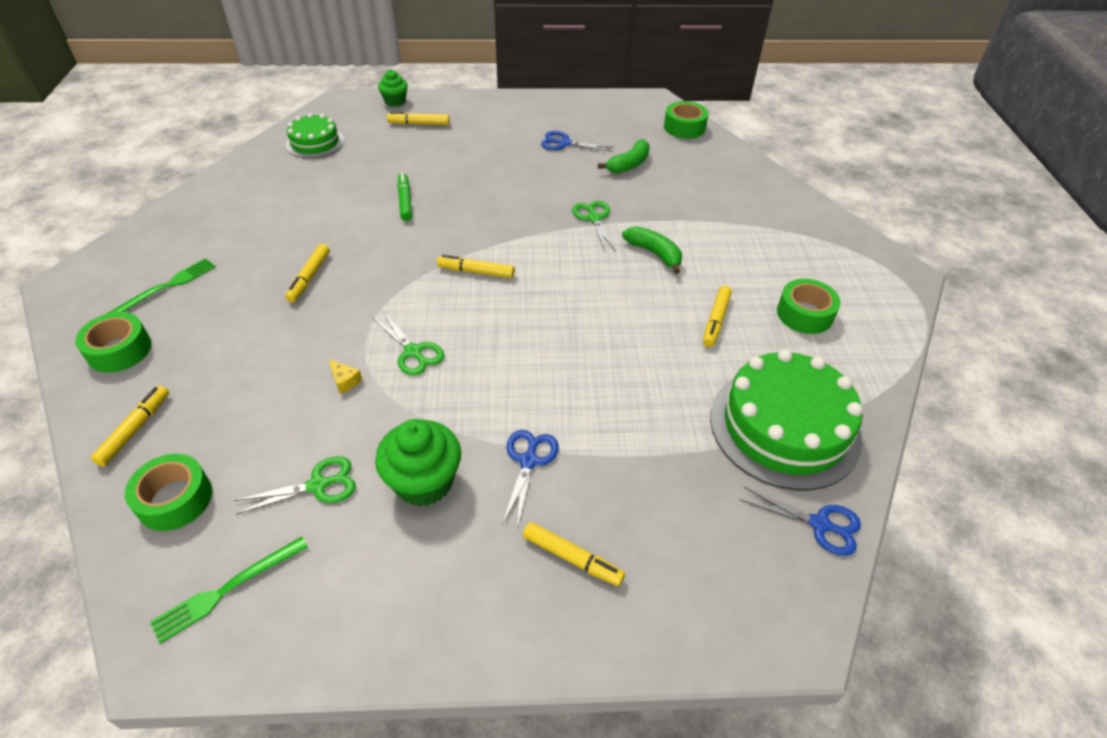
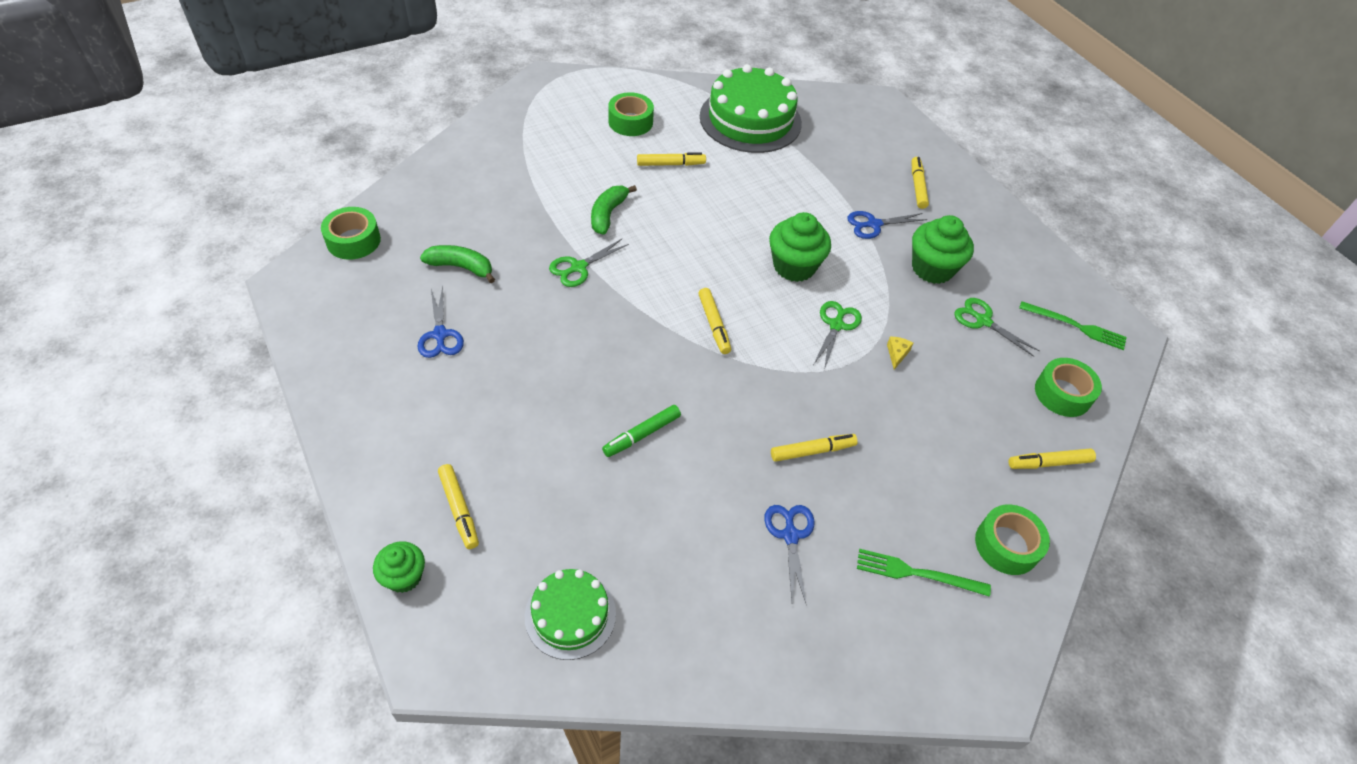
camera: 120 degrees left, 5 degrees up
blue scissors [739,487,861,556] -> blue scissors moved to [764,505,815,603]
none -> green cupcake [769,212,831,282]

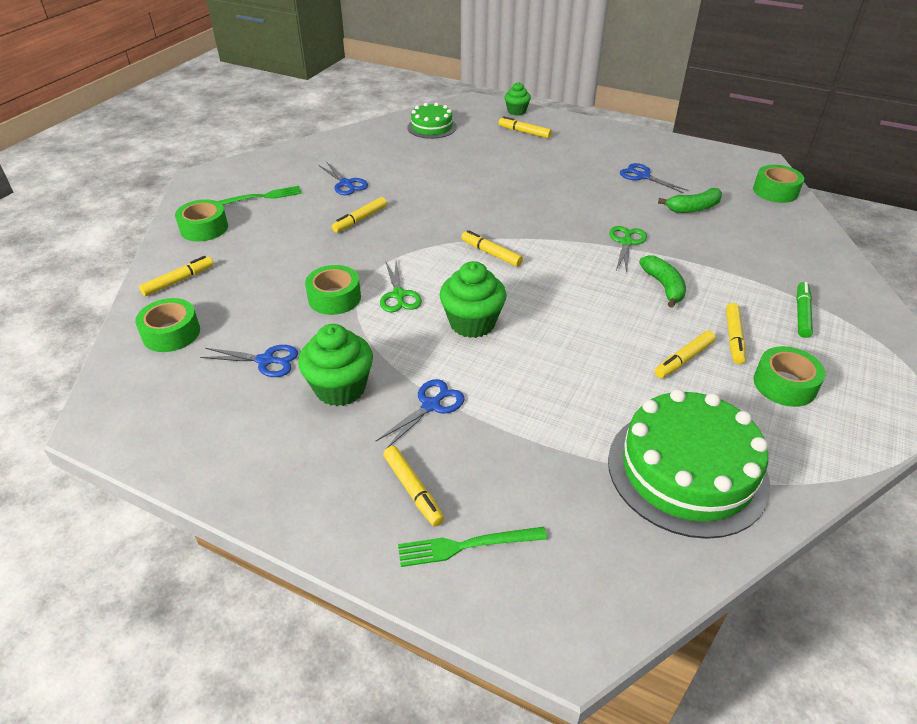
camera: 150 degrees right, 10 degrees down
green marker [602,405,681,457] -> green marker moved to [796,282,813,338]
yellow cheese [887,337,914,370] -> green tape [305,265,361,315]
green scissors [954,298,1040,357] -> blue scissors [200,345,298,377]
green fork [1019,301,1127,350] -> green fork moved to [398,527,547,567]
none -> yellow marker [726,303,746,364]

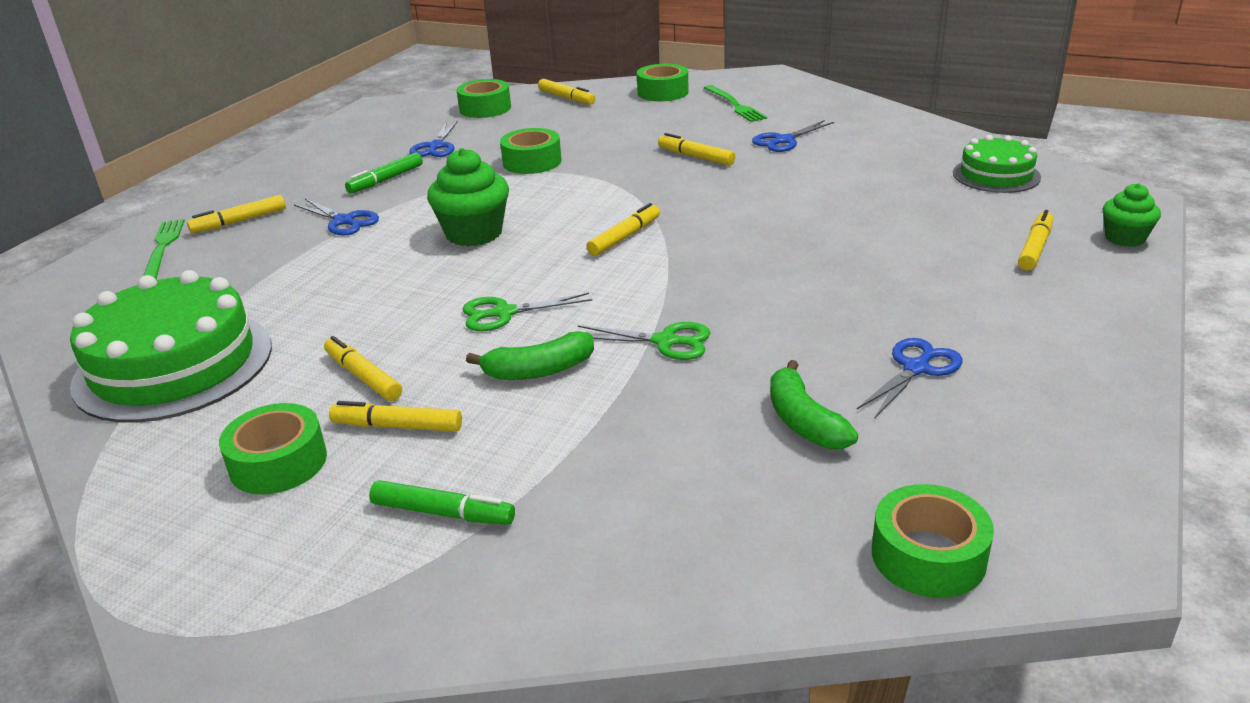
camera: 90 degrees right, 10 degrees down
green cupcake [298,324,373,406] -> green marker [345,152,423,193]
green scissors [380,261,422,312] -> green scissors moved to [463,293,592,331]

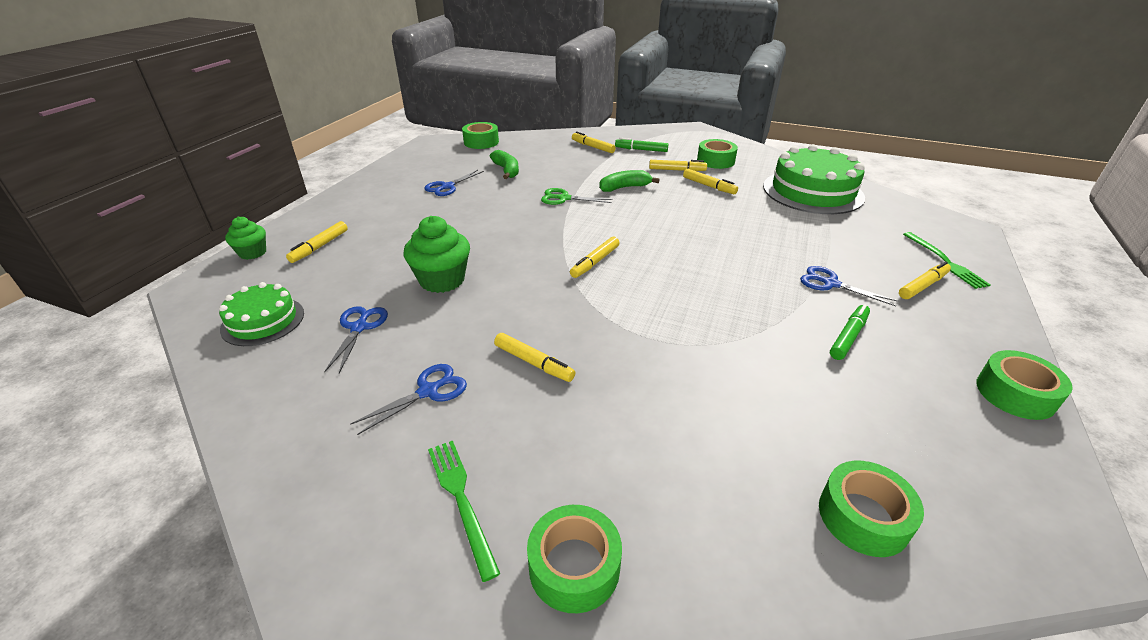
camera: 175 degrees right, 5 degrees up
blue scissors [409,121,458,157] -> blue scissors moved to [324,306,388,373]
green cupcake [427,148,509,246] -> green cupcake moved to [404,216,470,293]
green scissors [463,293,592,331] -> none
green tape [500,128,562,174] -> green tape moved to [976,350,1073,420]
yellow marker [538,79,595,105] -> yellow marker moved to [572,131,616,153]

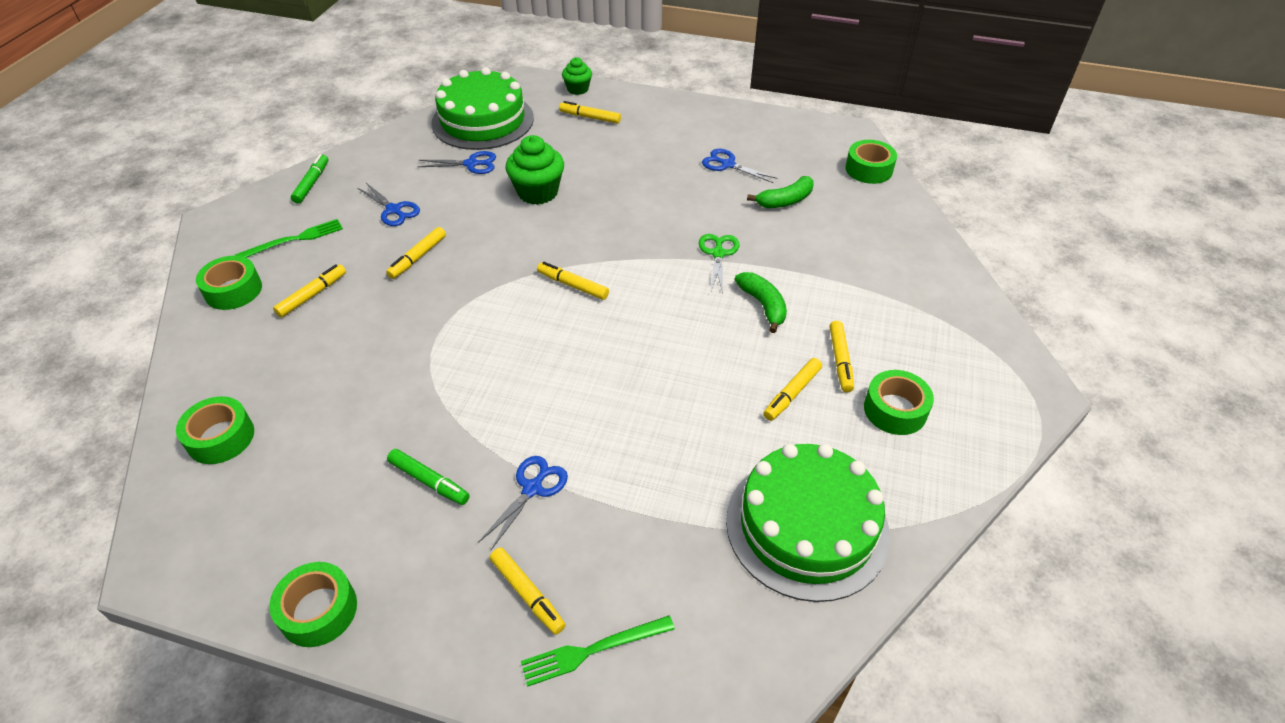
camera: 85 degrees right, 10 degrees up
green cake [219,282,304,346] -> green cake [431,67,534,150], size x1.78
yellow marker [572,131,616,153] -> yellow marker moved to [273,264,346,317]
green marker [615,138,668,152] -> green marker moved to [291,154,329,204]

